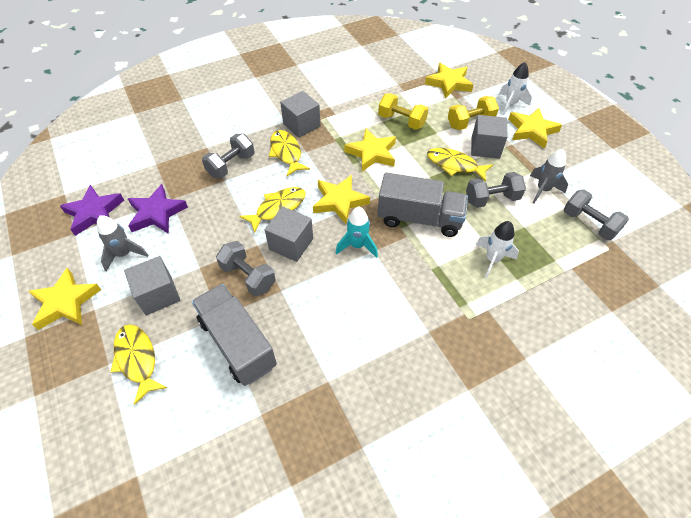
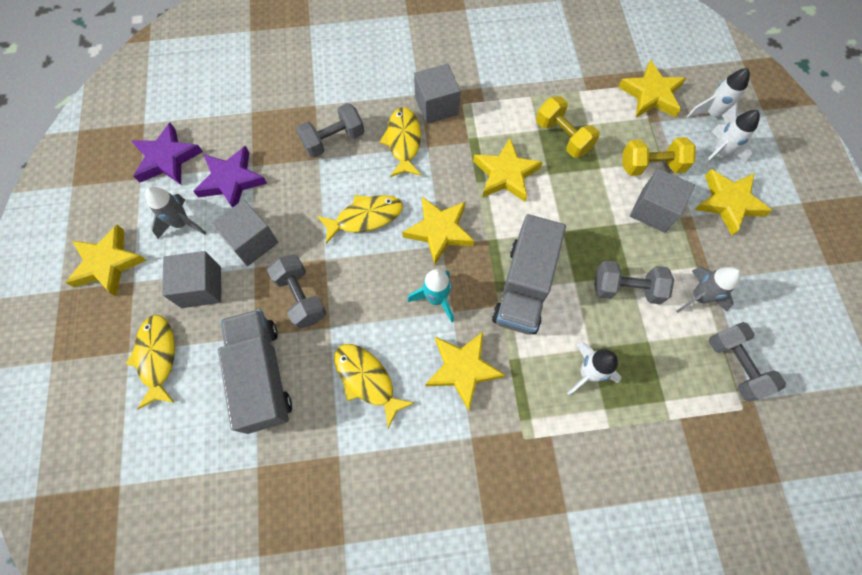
camera: 20 degrees right, 15 degrees up
grey cube [265,207,313,262] -> grey cube moved to [211,200,278,266]
grey truck [377,172,468,237] -> grey truck turned 75 degrees clockwise [492,214,566,335]
yellow fish [427,148,493,182] -> yellow fish moved to [334,344,414,428]
none -> yellow star [426,332,505,411]
none -> white rocket [687,68,750,124]

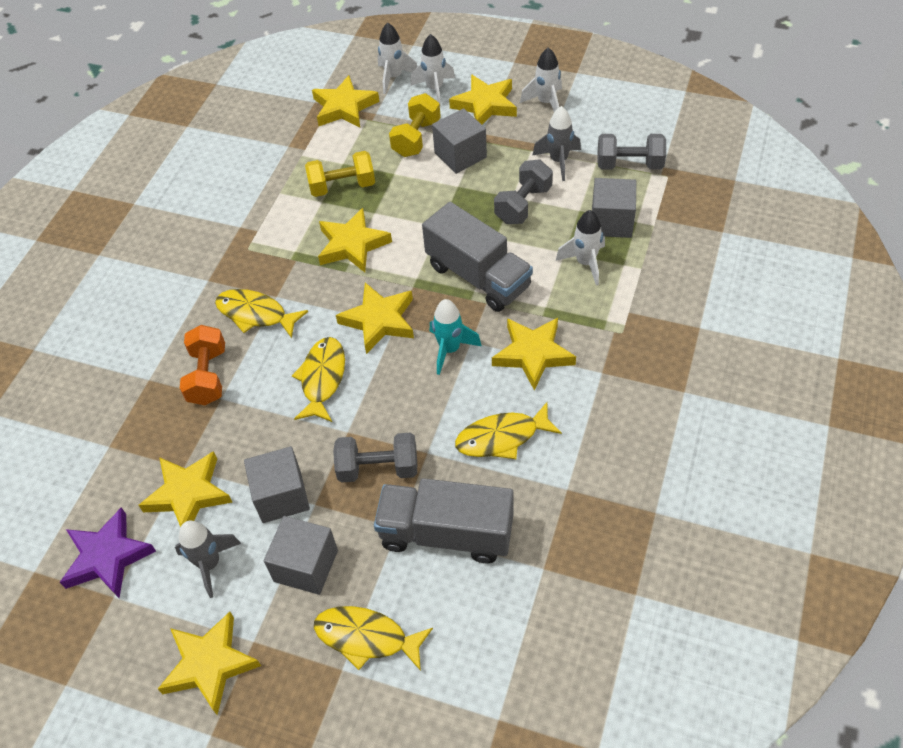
camera: 60 degrees left, 15 degrees down
purple star [193,146,267,208] -> yellow star [138,451,233,527]
grey dumbbell [296,103,364,158] -> orange dumbbell [180,325,225,405]
grey cube [414,64,460,124] -> grey cube moved to [592,178,636,238]
none -> white rocket [520,48,562,112]

